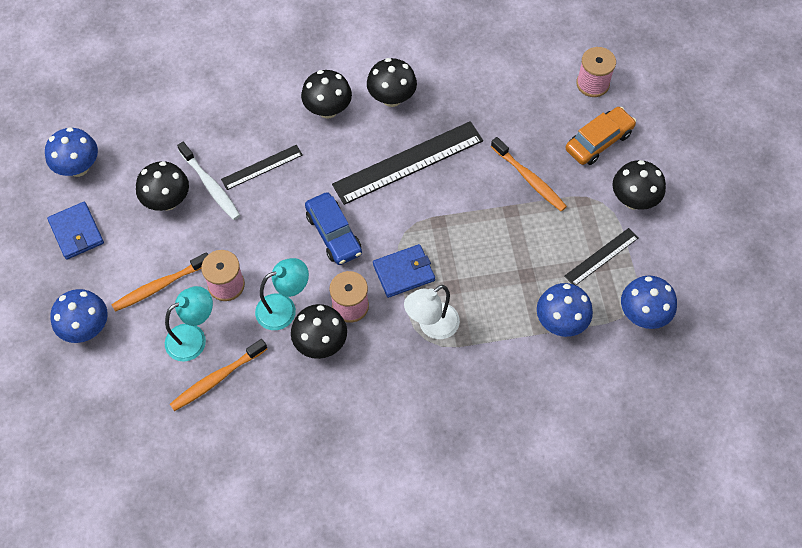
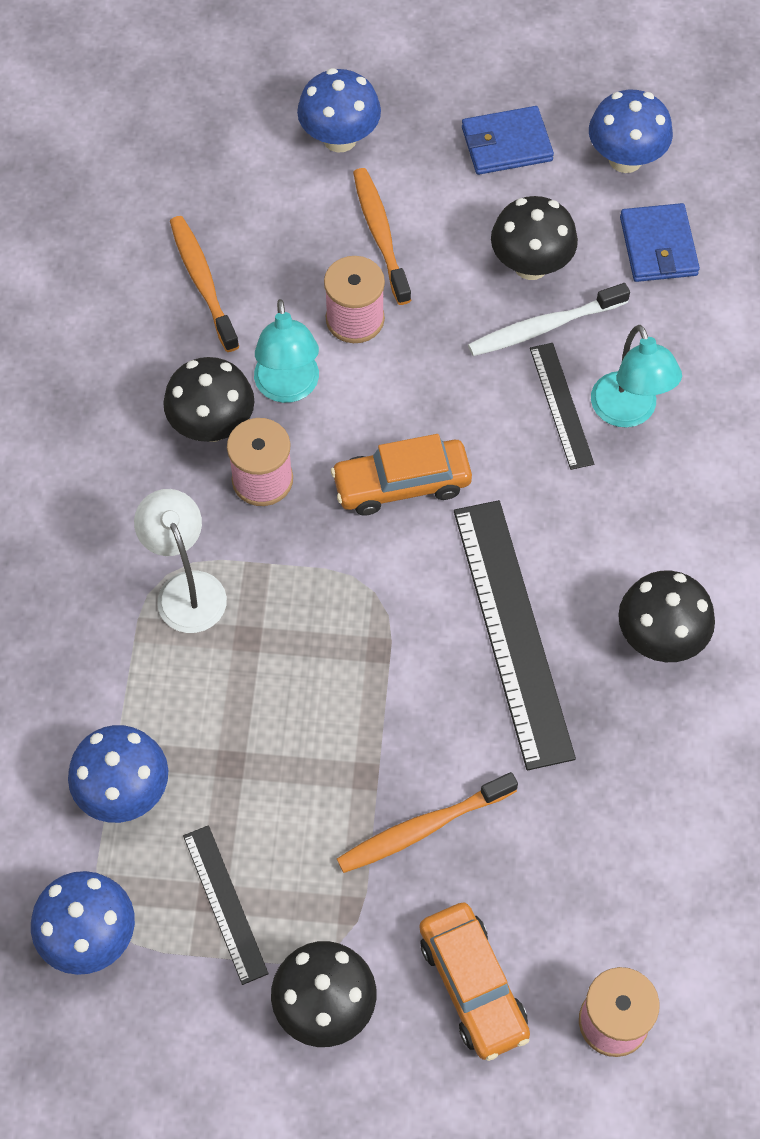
camera: 105 degrees right, 0 degrees up
turquoise lamp [165,286,213,361] -> turquoise lamp moved to [591,325,682,428]
black mushroom [301,70,352,119] -> none
blue car [305,192,362,265] -> orange car [331,434,472,516]
blue wallet [373,244,435,298] -> blue wallet moved to [620,203,700,282]

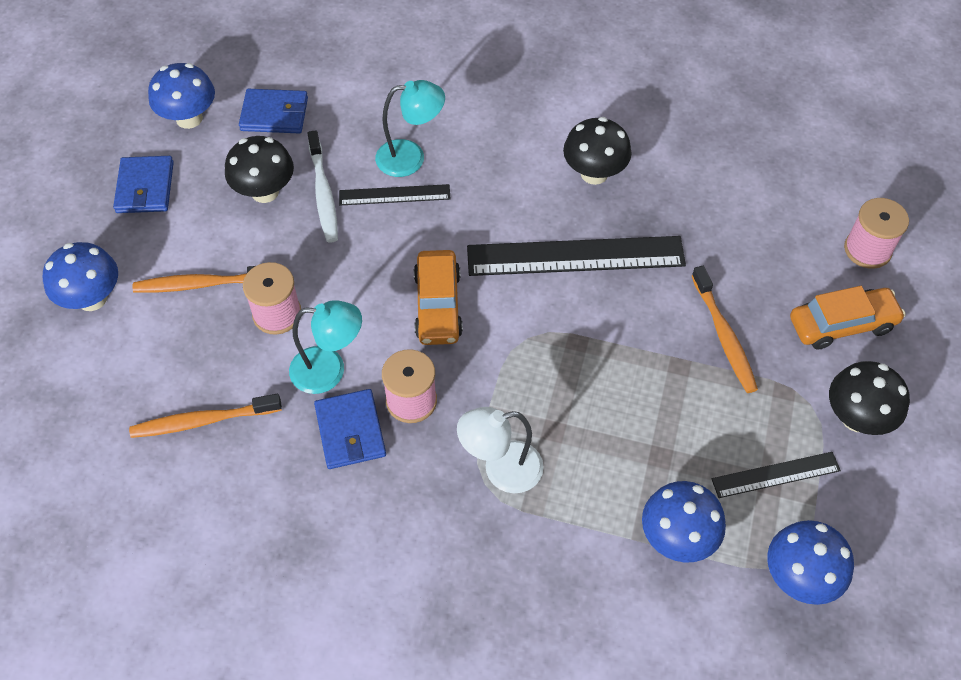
camera: 80 degrees left, 5 degrees down
black mushroom [163,357,255,442] -> blue wallet [314,389,386,469]

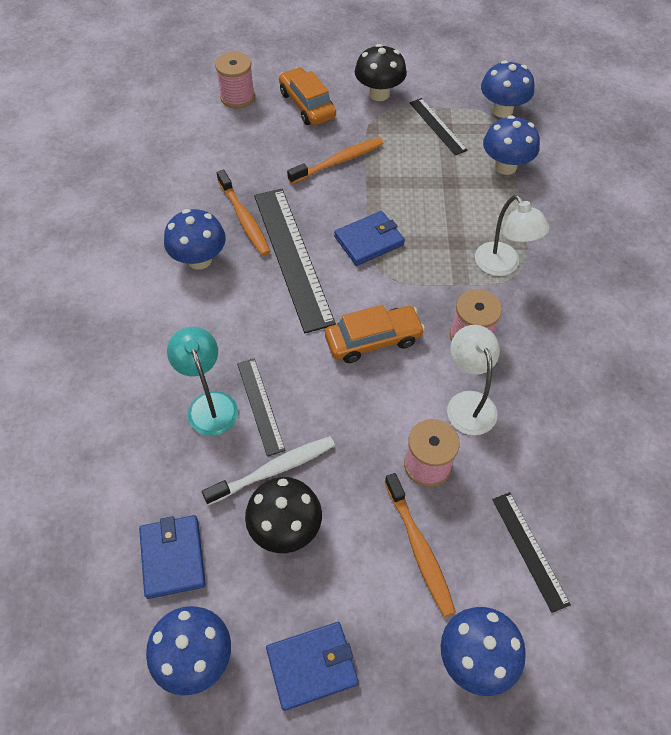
camera: 105 degrees left, 0 degrees up
orange toothbrush [129,394,282,438] -> orange toothbrush moved to [217,170,271,256]
turquoise lamp [289,300,362,394] -> white lamp [447,325,500,435]
blue wallet [314,389,386,469] -> blue wallet moved to [334,211,405,266]
black mushroom [563,117,632,185] -> blue mushroom [164,209,226,270]
none -> black ruler [492,492,571,613]

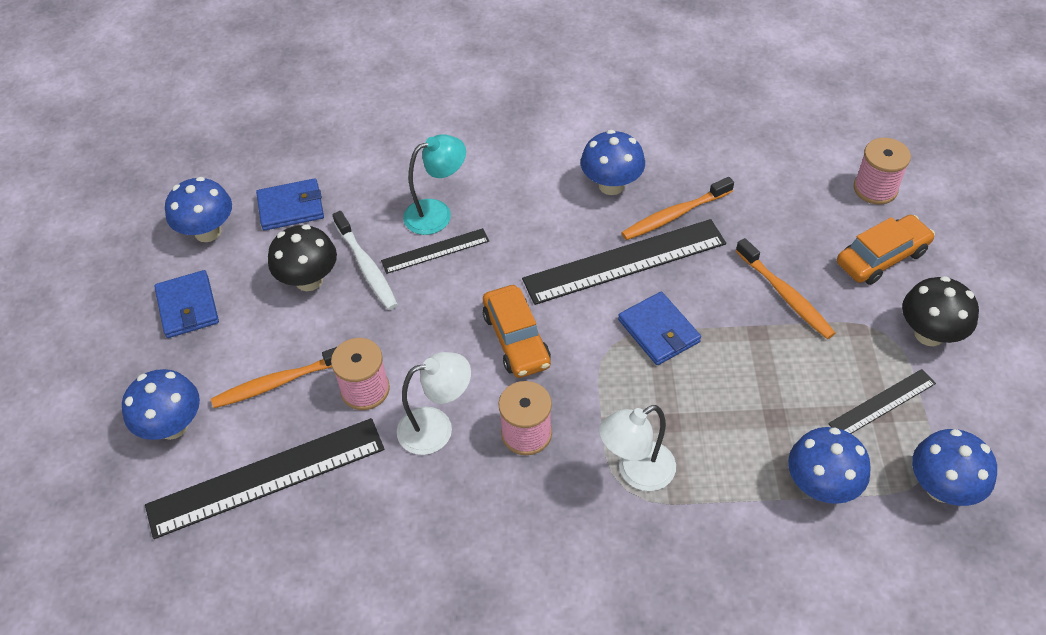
camera: 90 degrees right, 5 degrees down
black ruler [492,492,571,613] -> black ruler [145,418,384,539], size x1.88

